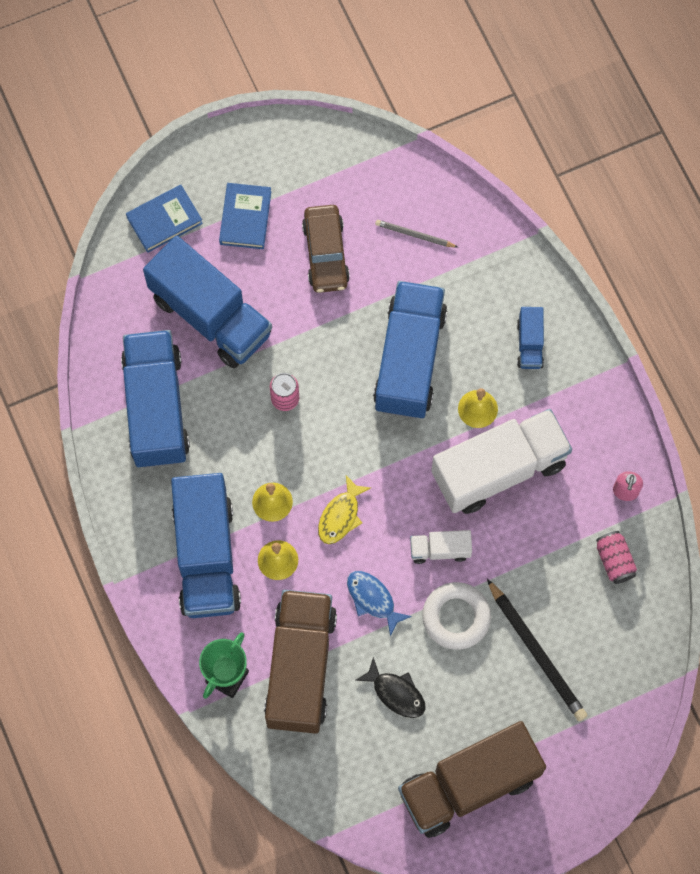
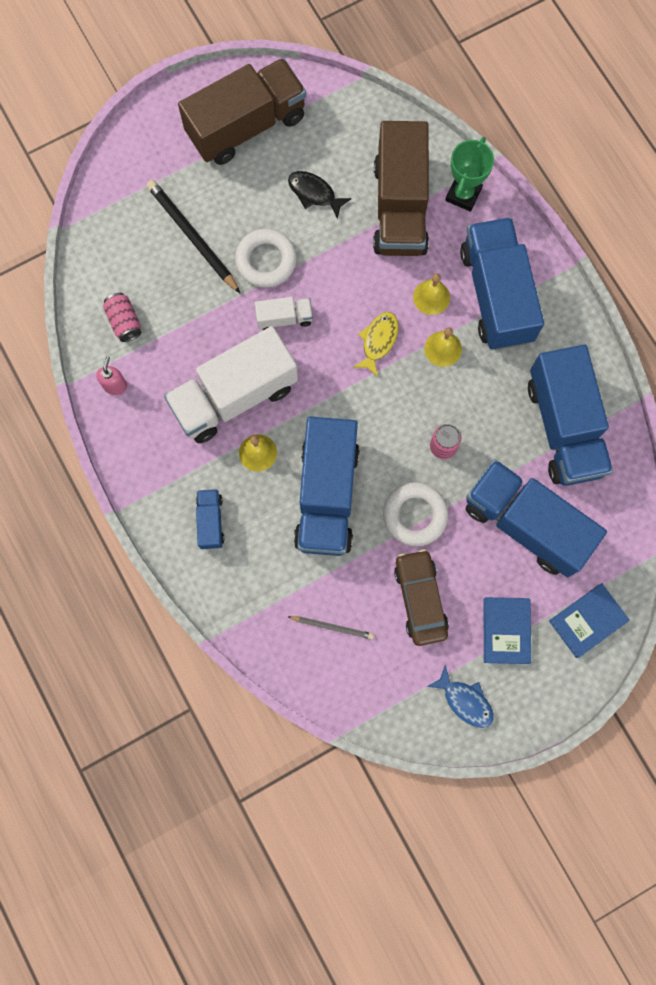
camera: 175 degrees right, 5 degrees up
blue fish [347,571,412,636] -> blue fish moved to [427,665,494,728]
none -> white ring [383,482,448,546]

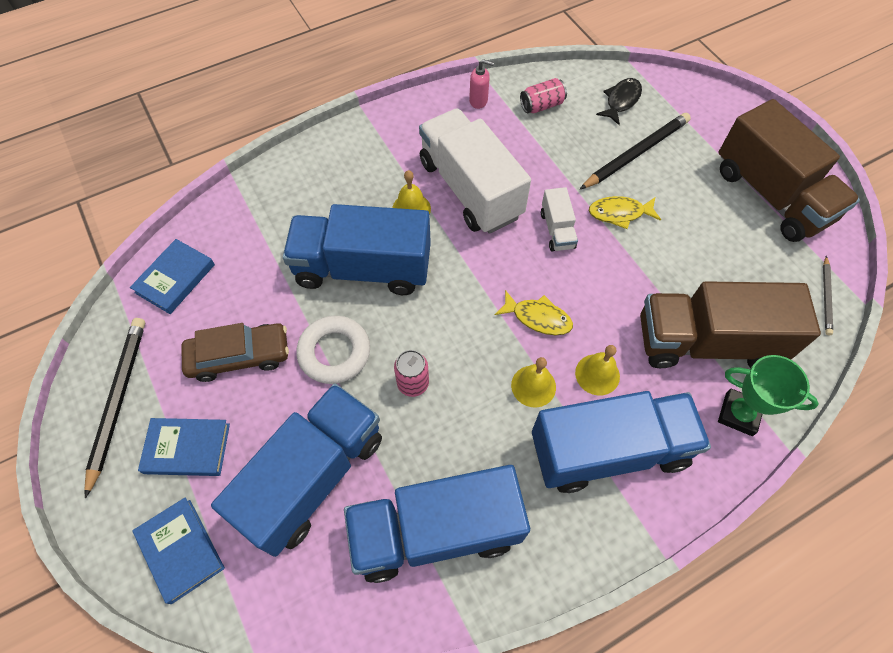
camera: 90 degrees right, 15 degrees down
blue truck [196,489,224,549] -> none
white ring [235,229,297,288] -> yellow fish [589,196,661,229]
grey pencil [287,616,374,640] -> grey pencil moved to [823,256,833,335]
black fish [288,171,352,219] -> black fish moved to [596,78,642,125]
blue fish [427,665,494,728] -> black pencil [84,318,145,499]
none -> blue book [130,239,215,314]

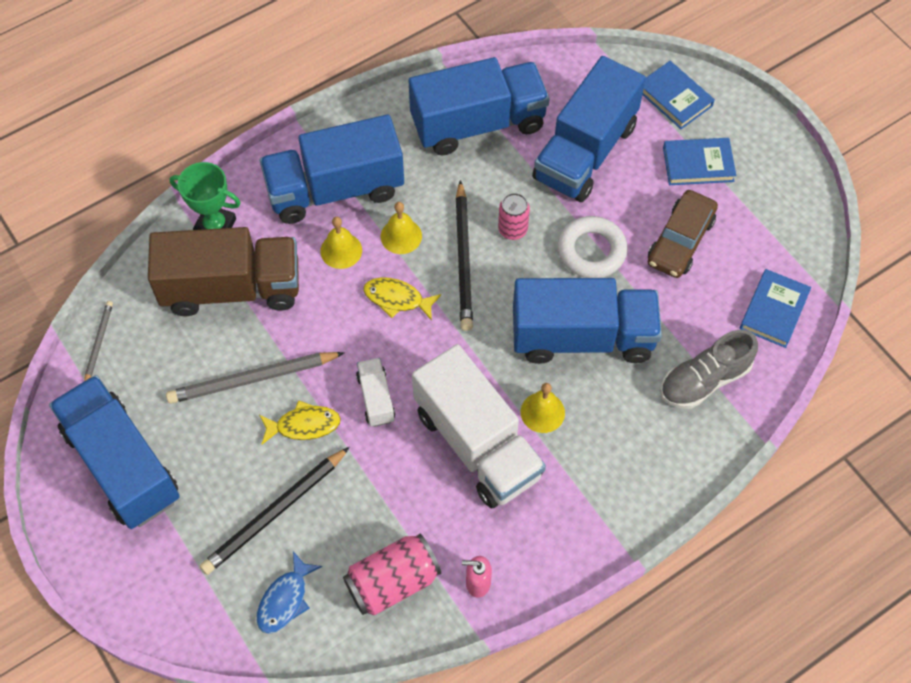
camera: 175 degrees right, 0 degrees up
black pencil [84,318,145,499] -> black pencil moved to [455,180,473,331]
brown car [181,323,289,382] -> brown car turned 45 degrees counterclockwise [648,190,718,278]
pink can [520,78,567,113] -> pink can [343,534,441,616], size x1.57
black fish [596,78,642,125] -> blue fish [257,551,322,634]
brown truck [718,99,860,242] -> blue truck [49,375,180,529]
none -> grey pencil [166,352,345,404]
none -> grey shoe [660,330,758,409]

